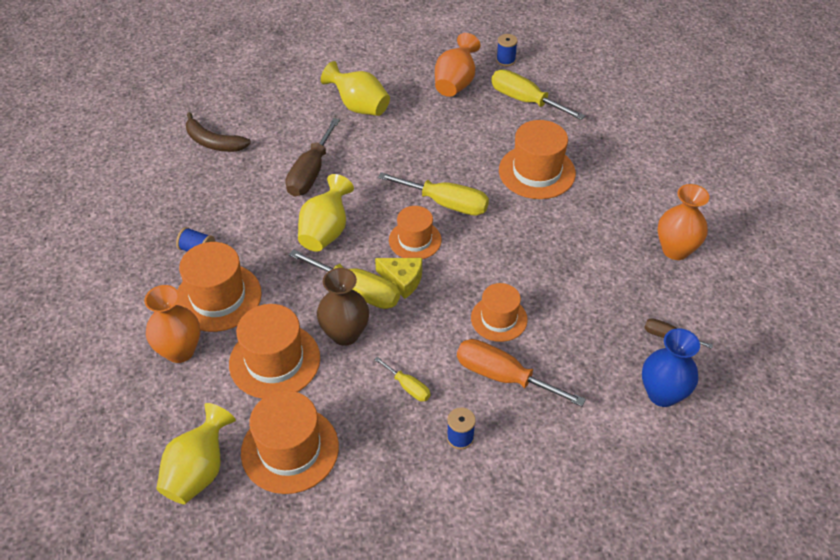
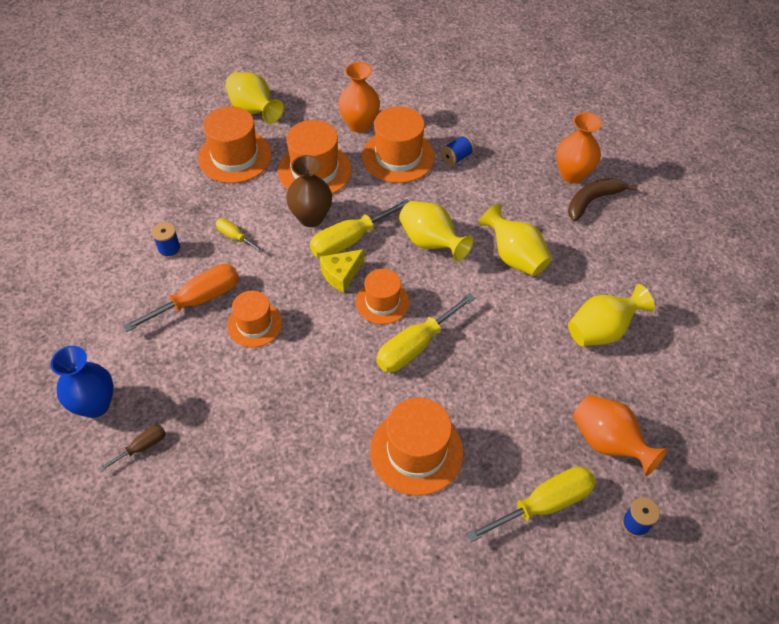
camera: 115 degrees right, 5 degrees up
brown screwdriver [286,118,340,197] -> yellow vase [479,204,552,276]
yellow screwdriver [374,356,430,401] -> yellow screwdriver turned 60 degrees clockwise [216,218,263,253]
orange vase [658,184,709,260] -> orange vase moved to [556,112,602,184]

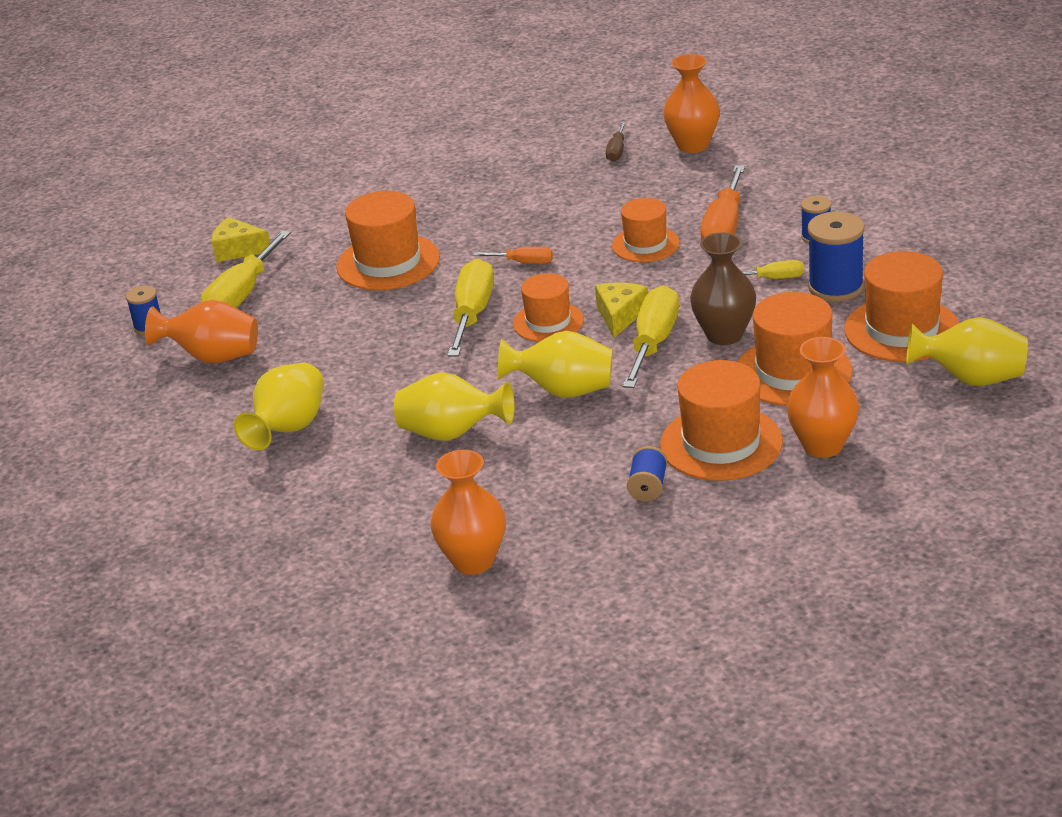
camera: 145 degrees right, 20 degrees down
blue vase [51,346,114,418] -> orange vase [663,54,720,153]
brown banana [568,178,637,221] -> none
none -> yellow cheese [212,217,270,262]
none -> orange screwdriver [473,247,553,264]
none -> blue spool [808,212,865,302]

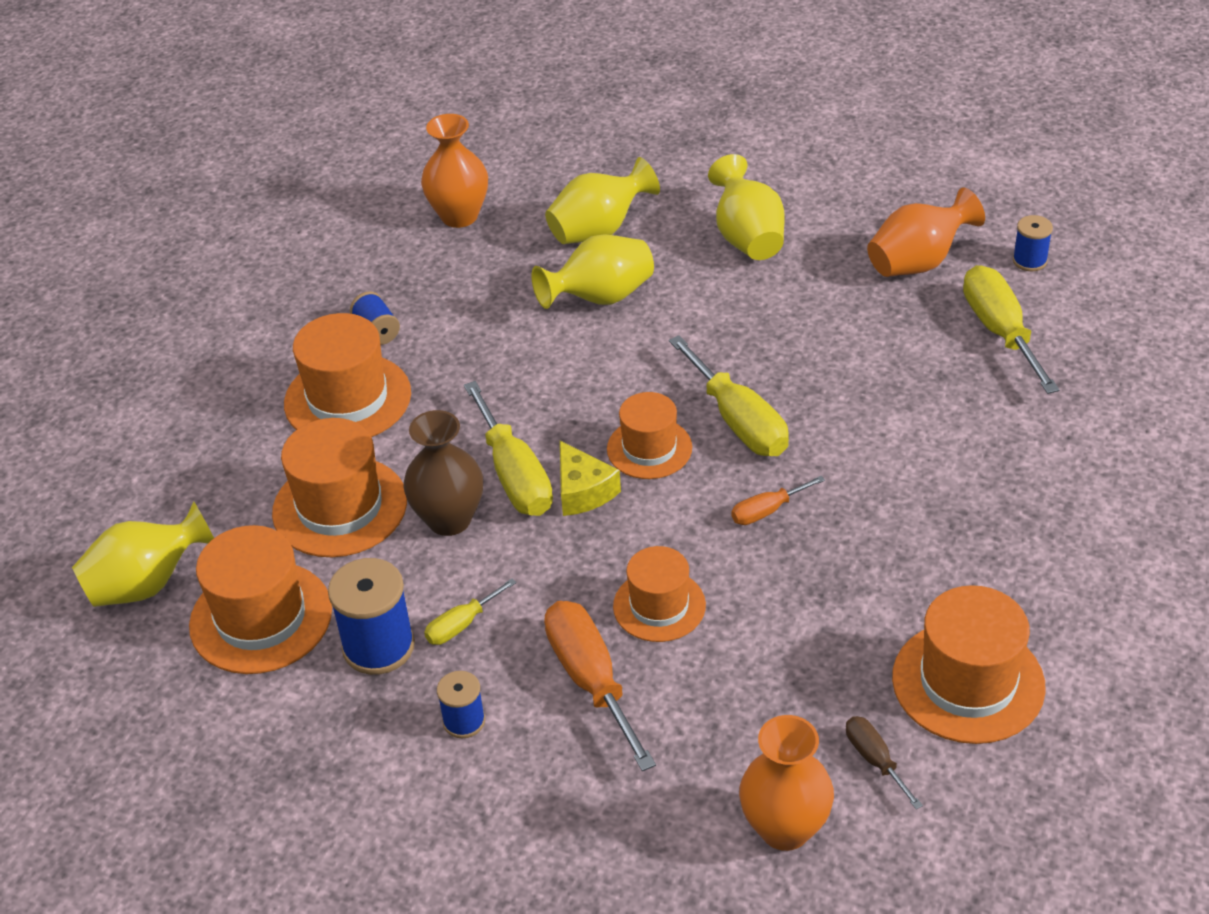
camera: 140 degrees right, 10 degrees up
yellow cheese [212,217,270,262] -> none
orange hat [336,191,440,290] -> orange hat moved to [892,585,1046,744]
yellow vase [498,331,612,398] -> yellow vase moved to [545,157,660,244]
orange vase [786,337,859,458] -> none

